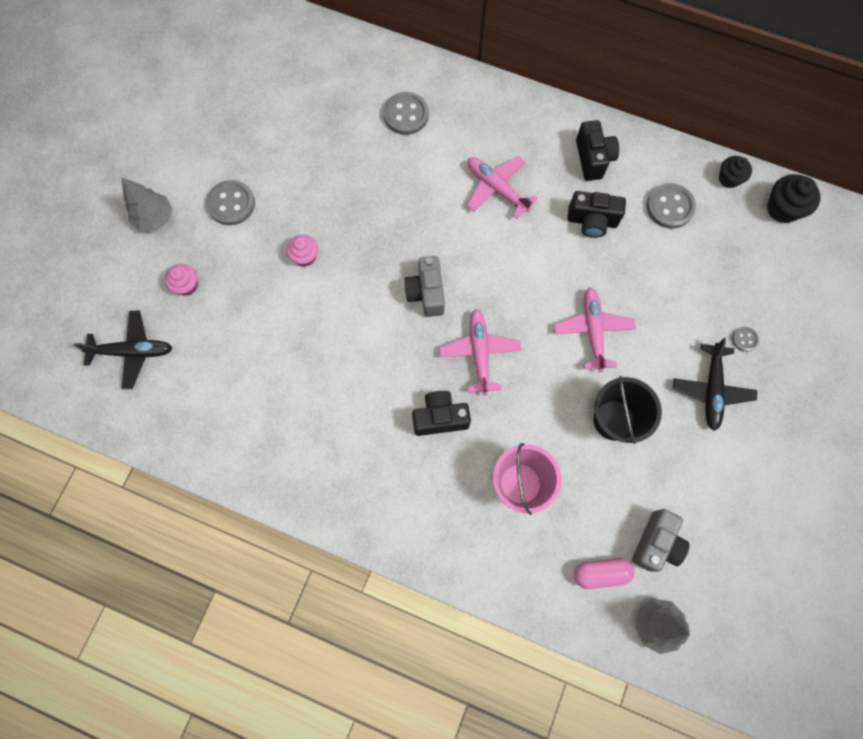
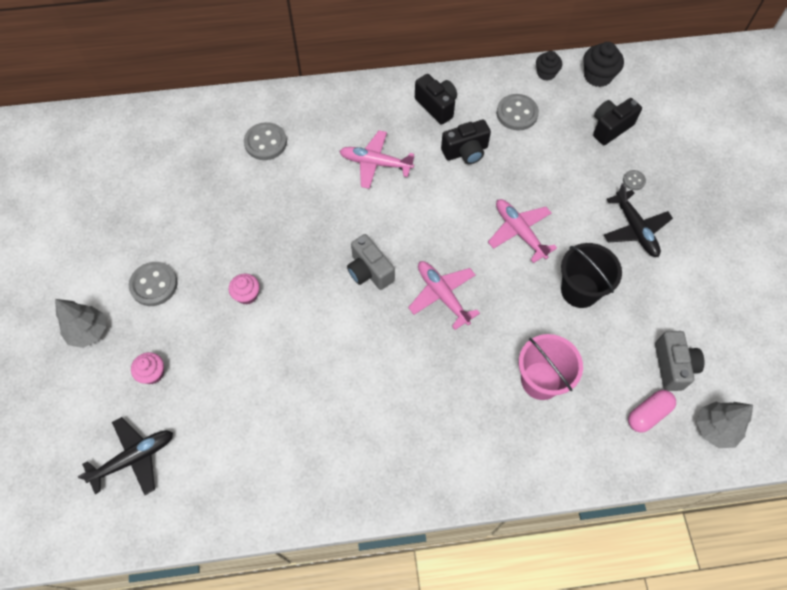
camera: 30 degrees left, 10 degrees down
black camera [412,391,471,436] -> black camera moved to [593,98,642,145]

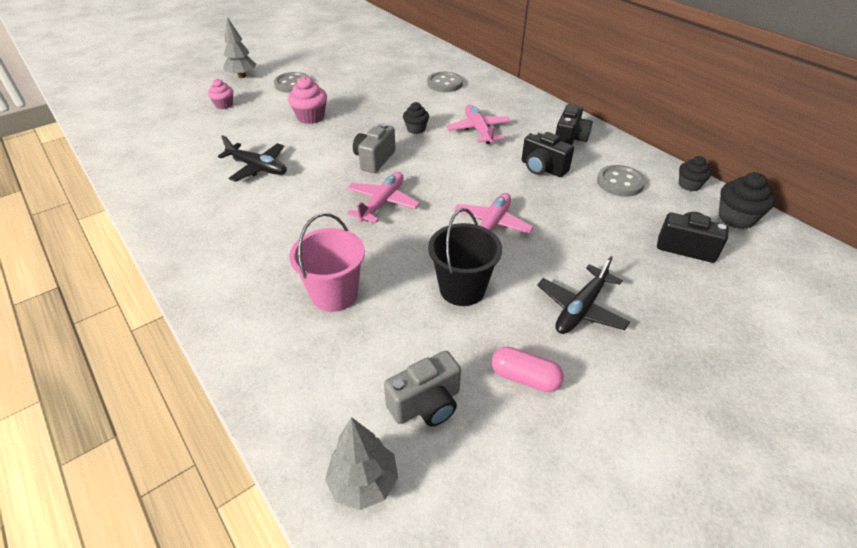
camera: 60 degrees right, 20 degrees down
black plane [78,417,173,495] -> black plane moved to [218,135,287,182]
pink cupcake [228,274,260,305] -> pink cupcake [288,76,327,124], size x1.50
grey button [623,170,646,190] -> none
pink capsule [628,390,676,433] -> pink capsule moved to [492,347,564,392]
none -> black cupcake [403,102,429,134]

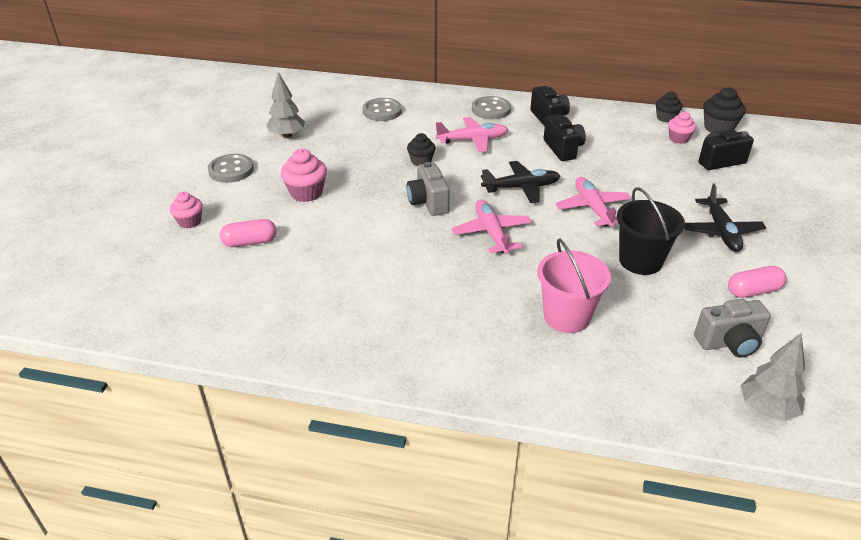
camera: 40 degrees left, 5 degrees down
black plane [218,135,287,182] -> black plane moved to [481,161,560,203]
grey tree [223,17,256,78] -> grey tree moved to [266,72,305,138]
grey camera [384,351,461,427] -> grey camera turned 60 degrees clockwise [694,299,771,358]
pink plane [446,105,511,144] -> pink plane turned 135 degrees clockwise [436,117,508,152]
black camera [522,131,574,177] -> black camera turned 105 degrees counterclockwise [544,114,586,161]
grey button [597,165,645,197] -> grey button moved to [472,96,511,119]
none -> pink capsule [220,219,277,247]
none -> pink cupcake [668,112,696,144]

